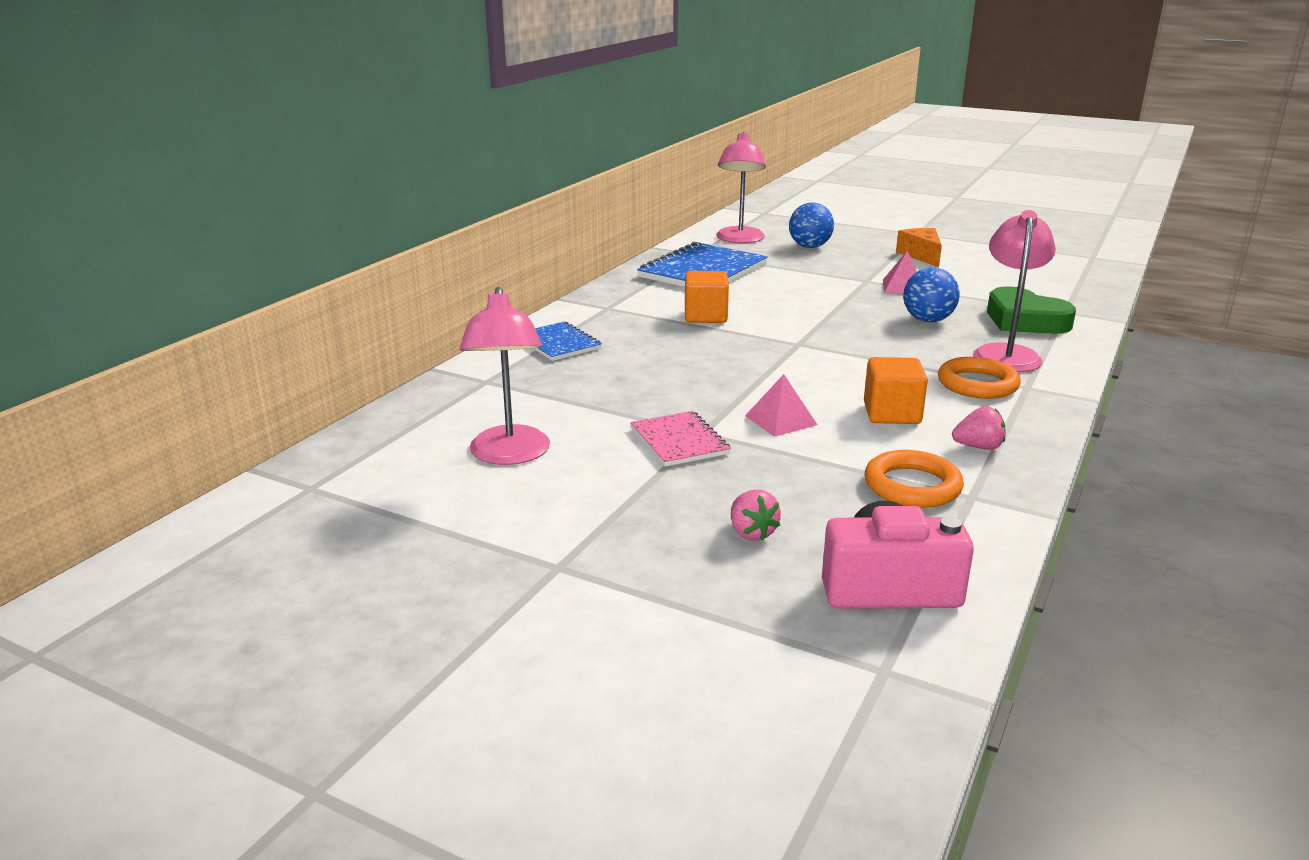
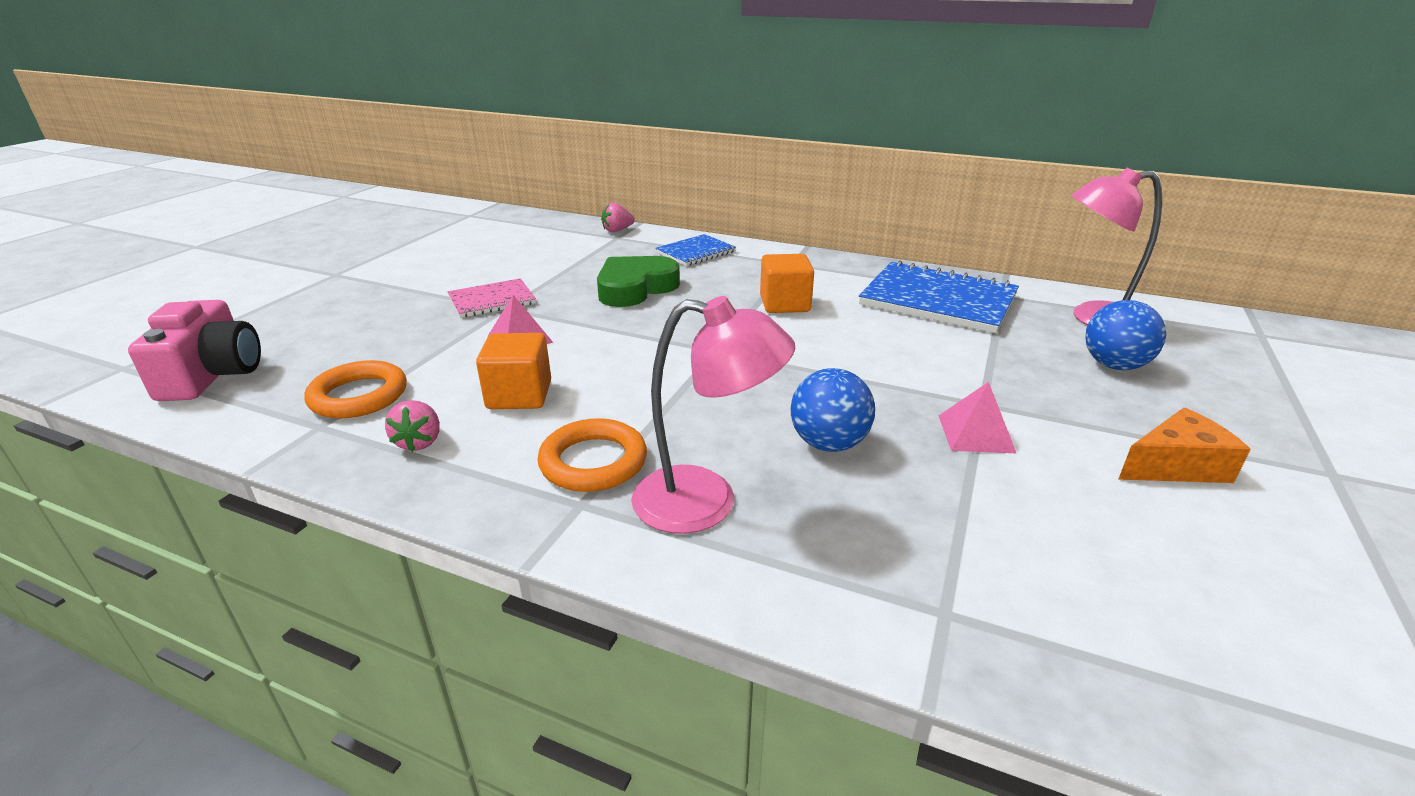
camera: 85 degrees right, 5 degrees up
pink lamp [459,287,550,465] -> none
pink strawberry [731,490,781,541] -> pink strawberry moved to [601,202,635,232]
green heart [987,286,1076,334] -> green heart moved to [597,256,680,307]

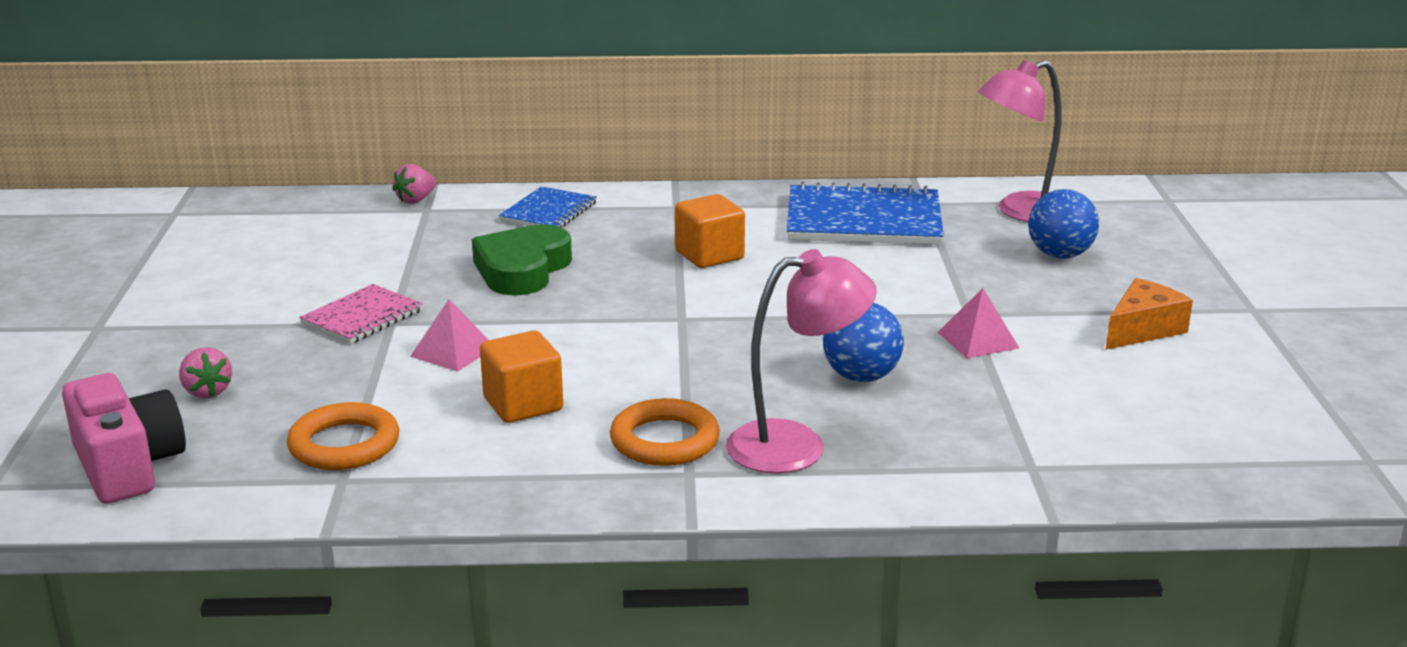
camera: 25 degrees left, 5 degrees down
pink strawberry [385,400,440,452] -> pink strawberry moved to [179,347,232,398]

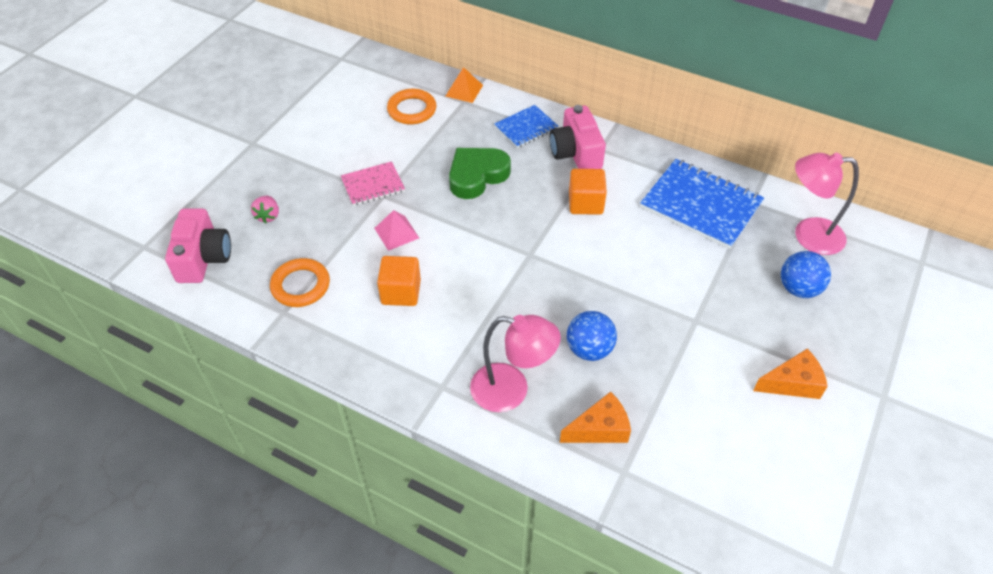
camera: 30 degrees right, 25 degrees up
pink strawberry [392,164,436,204] -> orange pyramid [446,67,483,103]
orange ring [610,398,720,466] -> orange ring moved to [387,89,436,124]
pink pyramid [938,288,1019,358] -> none
none -> pink camera [550,105,606,169]
none -> orange cheese [560,392,631,443]

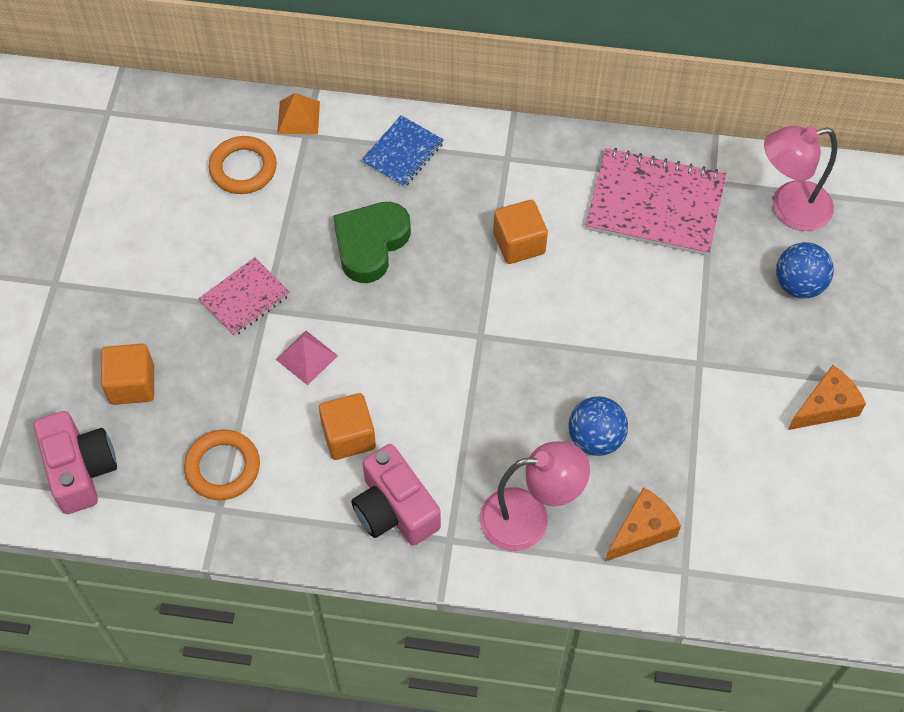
camera: 20 degrees left, 10 degrees up
pink strawberry [251,196,279,223] -> orange cube [101,344,154,405]
pink camera [550,105,606,169] -> pink camera moved to [351,444,441,546]
blue notebook [640,159,764,249] -> pink notebook [585,148,726,256]

